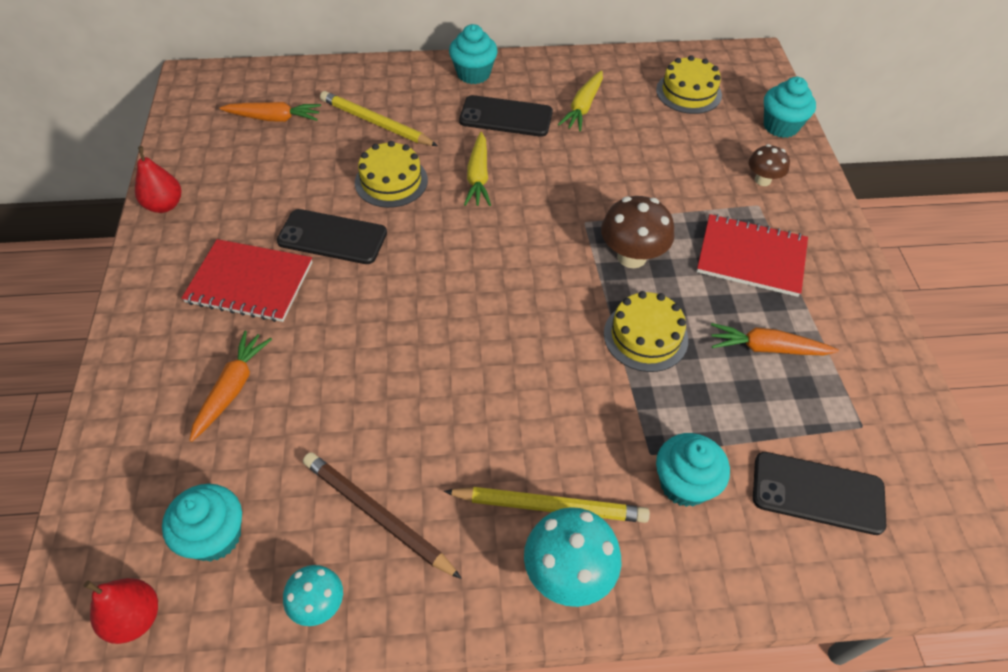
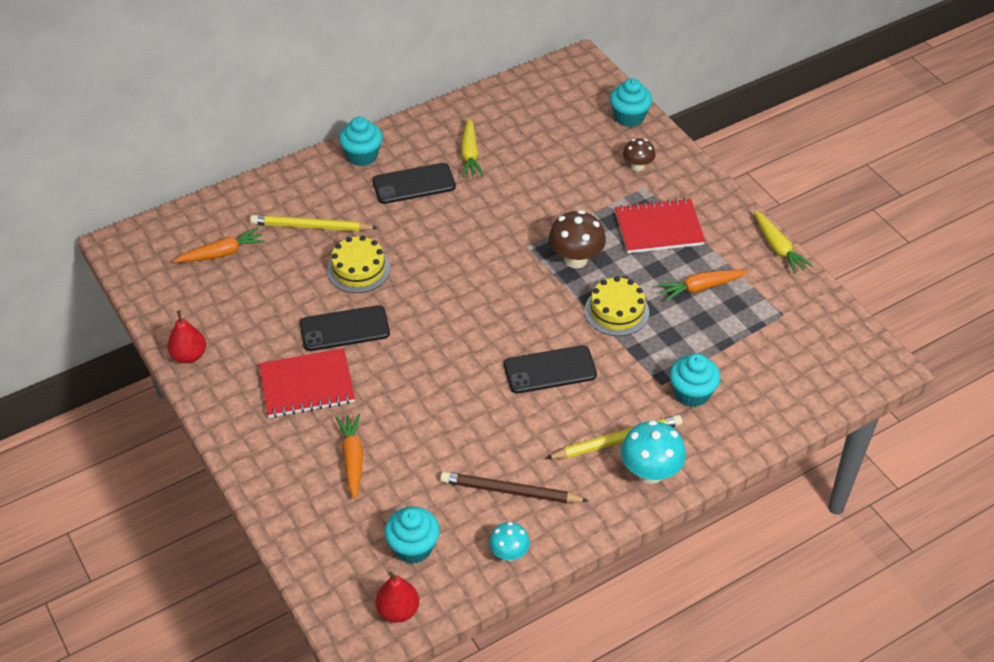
camera: 25 degrees left, 5 degrees down
yellow carrot [464,132,491,206] -> yellow carrot moved to [754,210,813,274]
yellow cake [656,55,722,114] -> none
black phone [753,452,886,535] -> black phone moved to [504,345,597,394]

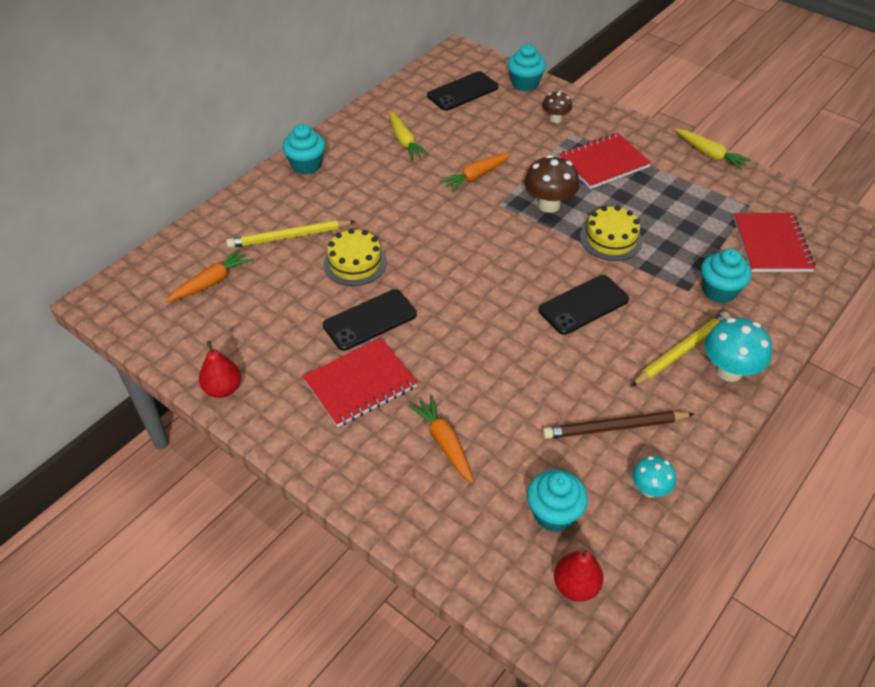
camera: 20 degrees left, 0 degrees up
black phone [372,163,456,204] -> black phone moved to [427,71,498,111]
orange carrot [657,270,748,301] -> orange carrot moved to [440,153,511,192]
none -> red notebook [733,213,815,272]

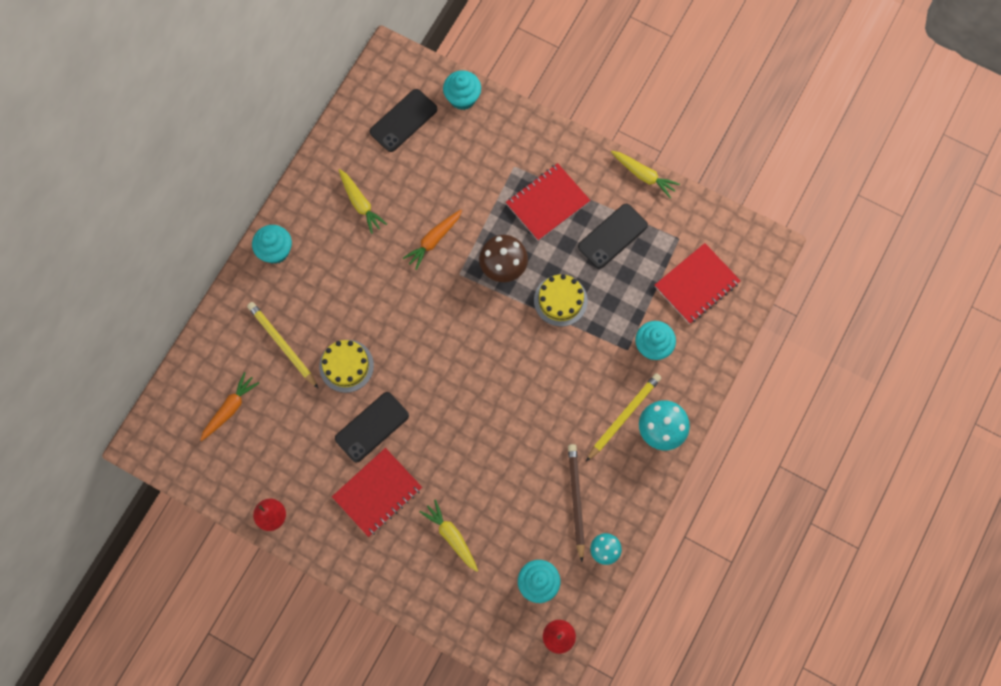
camera: 10 degrees left, 25 degrees up
yellow pencil [226,220,356,248] -> yellow pencil turned 75 degrees clockwise [247,302,319,389]
orange carrot [409,396,474,483] -> yellow carrot [420,499,478,572]
black phone [539,275,629,335] -> black phone moved to [578,204,648,269]
brown mushroom [542,91,572,123] -> none
brown pencil [542,411,694,439] -> brown pencil turned 105 degrees clockwise [568,444,585,562]
red notebook [733,213,815,272] -> red notebook turned 60 degrees clockwise [655,243,741,324]

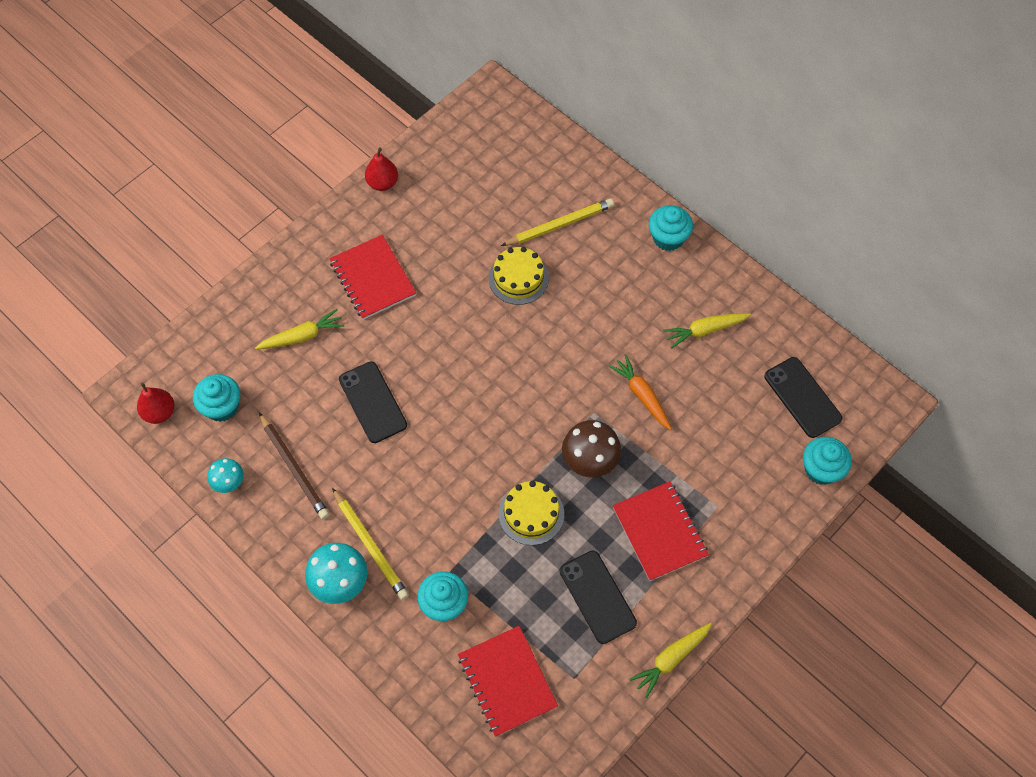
camera: 105 degrees right, 10 degrees down
orange carrot [200,372,259,441] -> none
black phone [335,392,409,463] -> black phone moved to [339,362,407,443]
brown pencil [568,444,585,562] -> brown pencil turned 45 degrees clockwise [259,413,330,519]

